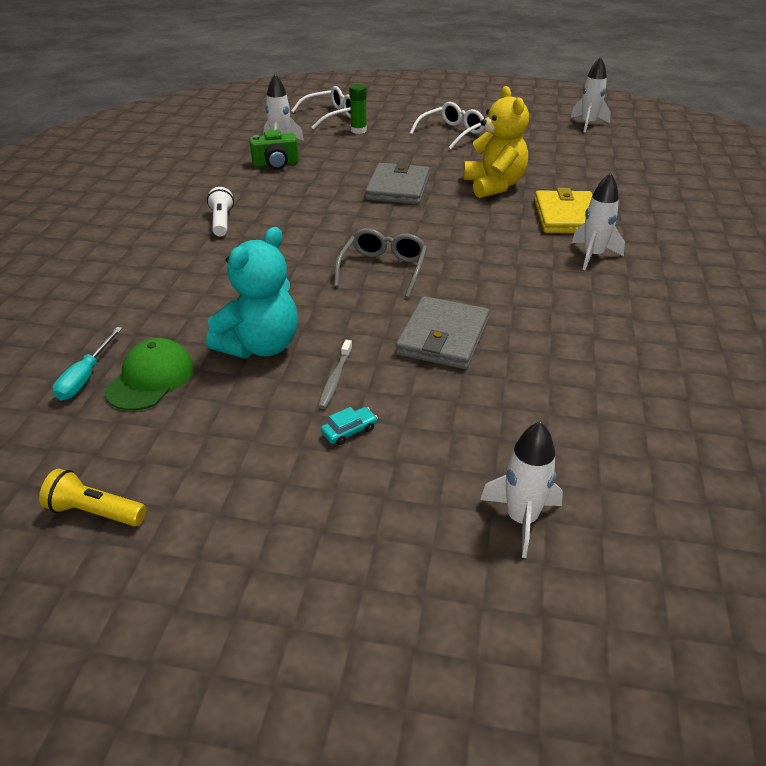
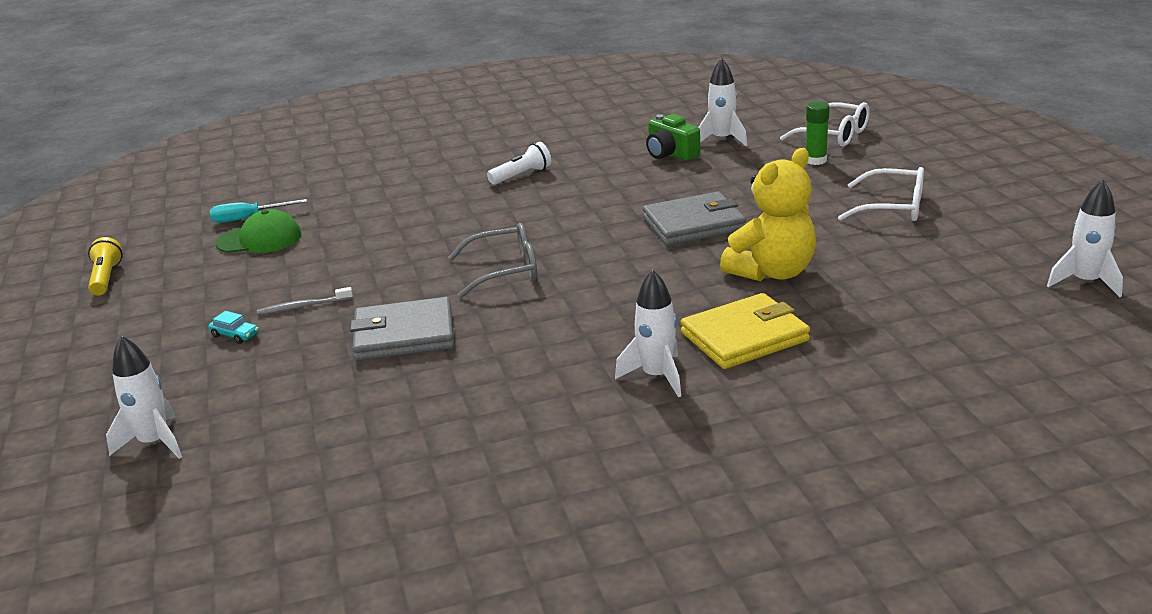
camera: 65 degrees right, 10 degrees down
turquoise teddy bear [206,227,298,358] -> none

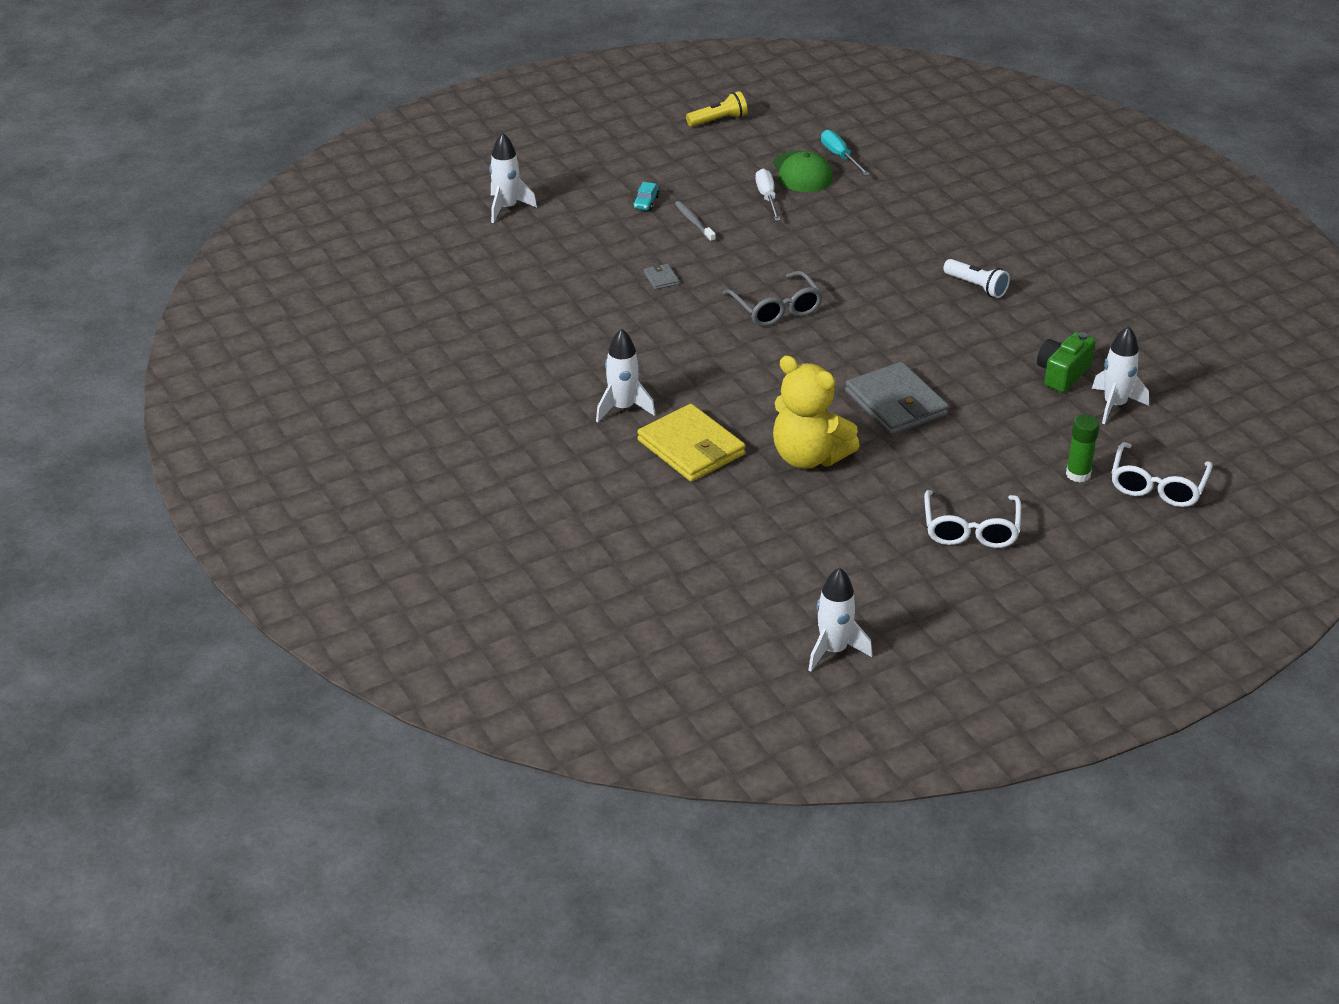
camera: 75 degrees right, 10 degrees up
grey wallet [350,297,454,361] -> grey wallet [644,264,679,289], size x0.41
none -> white screwdriver [756,169,780,221]

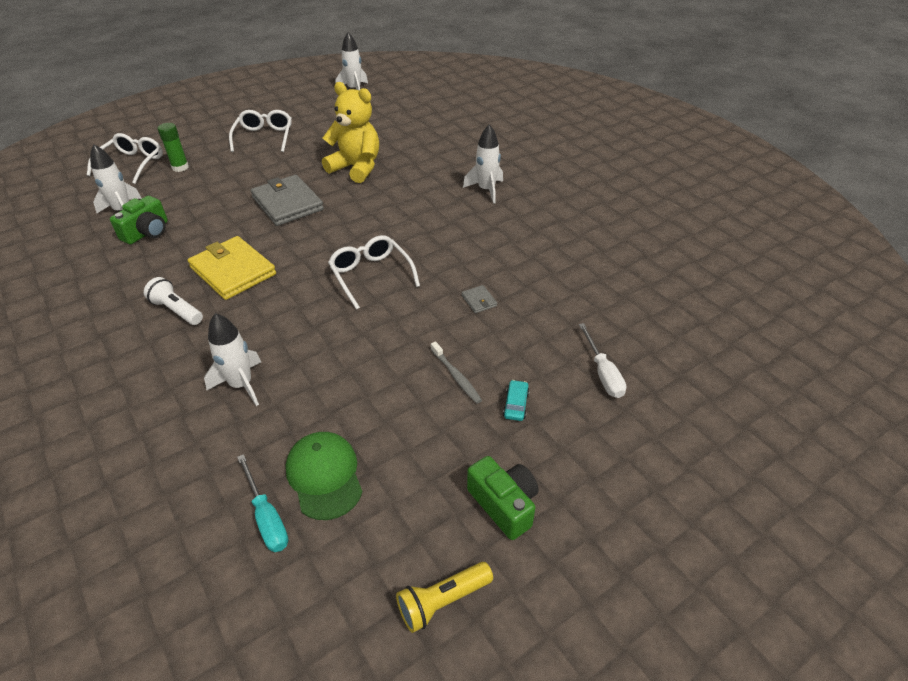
camera: 175 degrees right, 5 degrees up
white rocket [489,133,537,223] -> white rocket moved to [204,313,261,406]
yellow wallet [637,404,745,482] -> yellow wallet moved to [188,236,276,300]
grey glasses [723,271,823,327] -> white glasses [328,235,420,310]
white screwdriver [756,169,780,221] -> white screwdriver moved to [579,323,626,398]
none -> green camera [467,456,539,540]

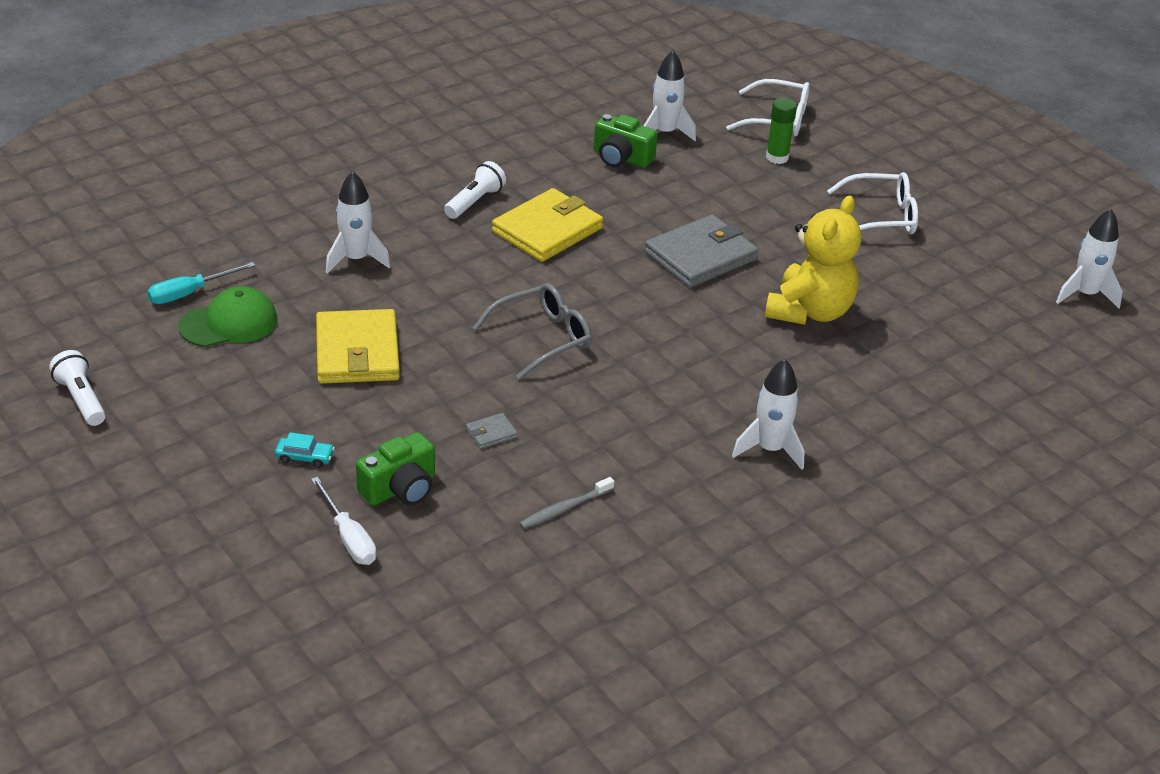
camera: 85 degrees right, 5 degrees down
white glasses [328,235,420,310] -> grey glasses [473,283,592,379]
yellow flashlight [396,562,493,633] -> white flashlight [49,350,106,426]
grey toothbrush [431,341,482,404] -> grey toothbrush moved to [519,477,614,529]
green camera [467,456,539,540] -> green camera moved to [356,432,435,506]
white screwdriver [579,323,626,398] -> white screwdriver turned 105 degrees counterclockwise [311,477,376,565]
none -> yellow wallet [316,309,400,384]

